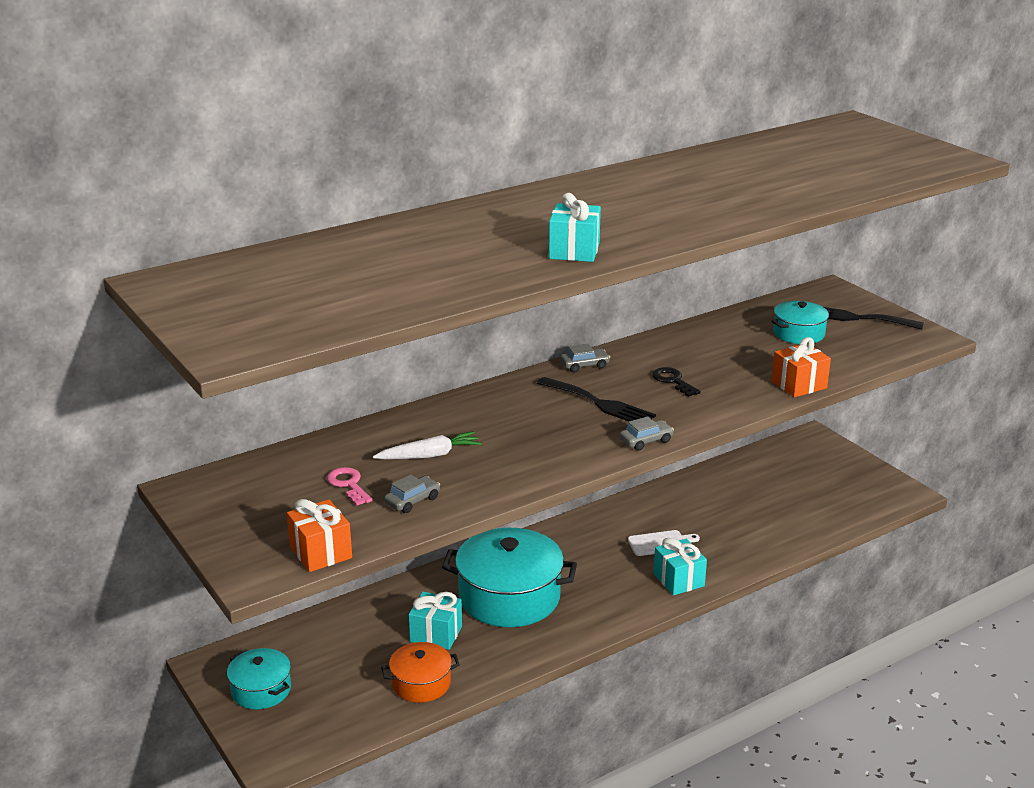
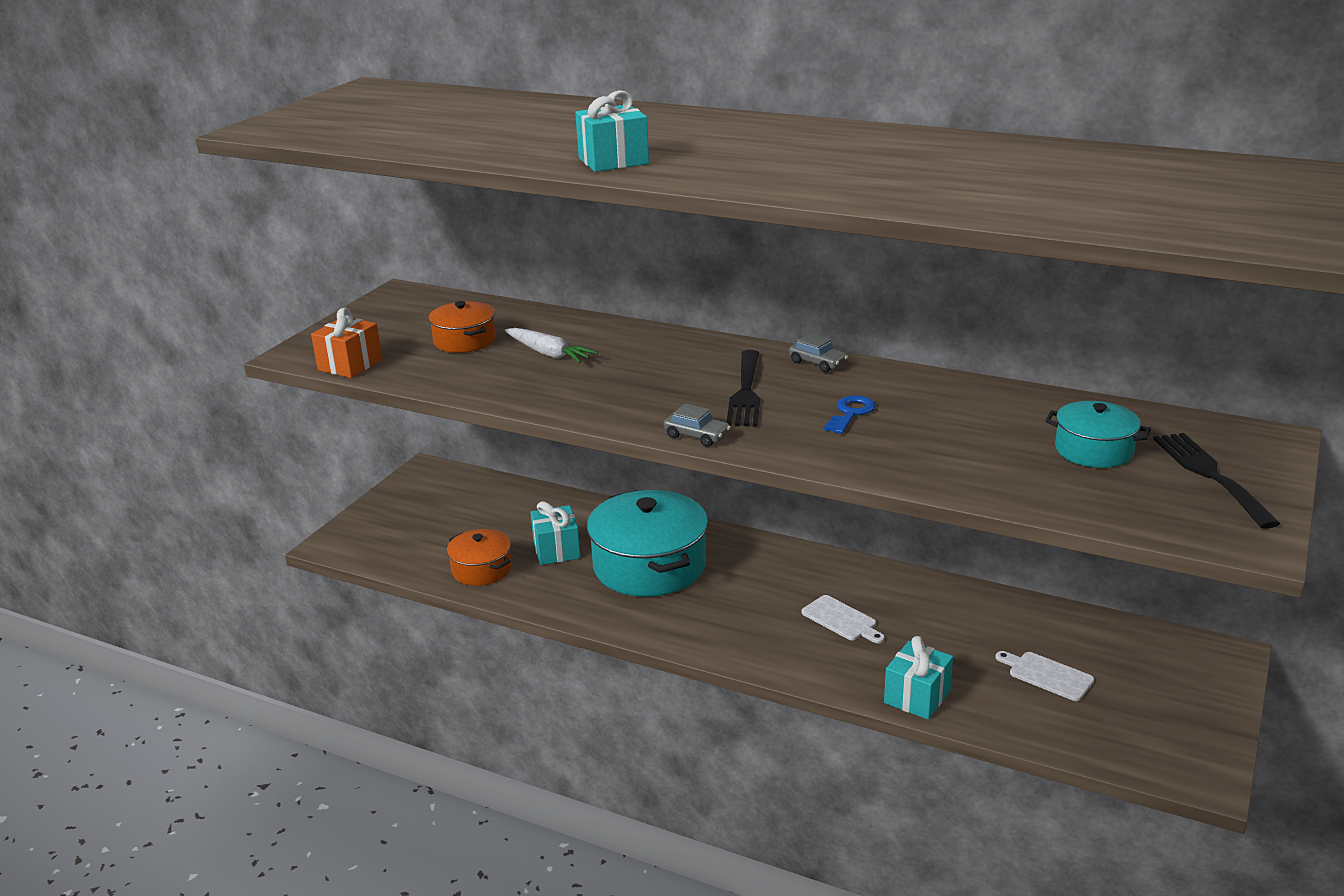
camera: 60 degrees right, 0 degrees up
turquoise pot [227,648,291,709] -> none
pink key [327,467,373,506] -> orange pot [428,301,496,353]
grey car [384,474,440,513] -> none
black key [652,367,701,397] -> blue key [824,395,876,434]
turquoise gift [653,538,707,595] -> turquoise gift moved to [884,636,953,720]
orange gift [771,337,831,397] -> none
none -> white cutting board [996,651,1094,701]

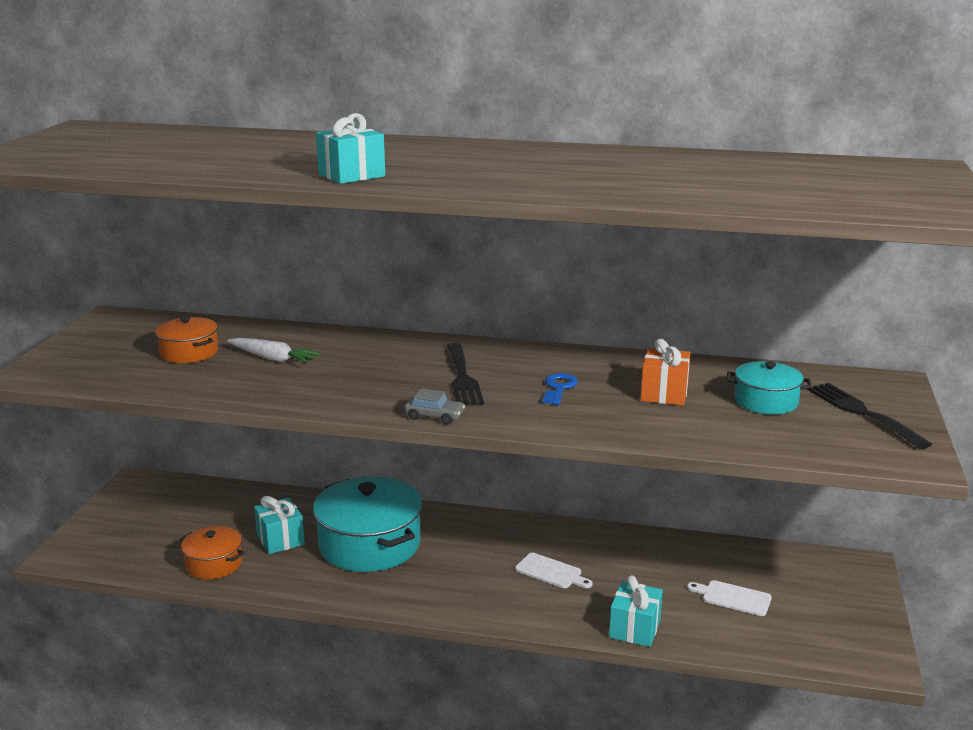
camera: 15 degrees left, 5 degrees down
orange gift [311,307,382,378] -> orange gift moved to [640,339,691,406]
grey car [789,333,848,372] -> none

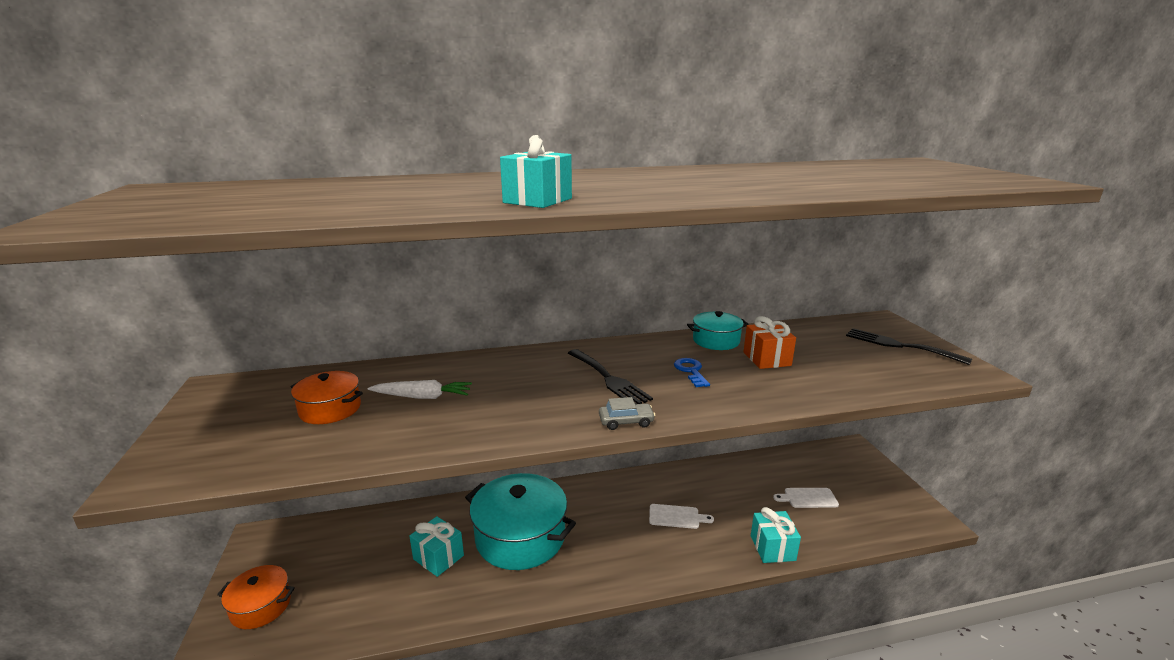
camera: 25 degrees left, 0 degrees up
orange pot [180,526,245,579] -> orange pot moved to [217,565,295,629]
turquoise pot [727,361,812,414] -> turquoise pot moved to [687,311,749,350]

